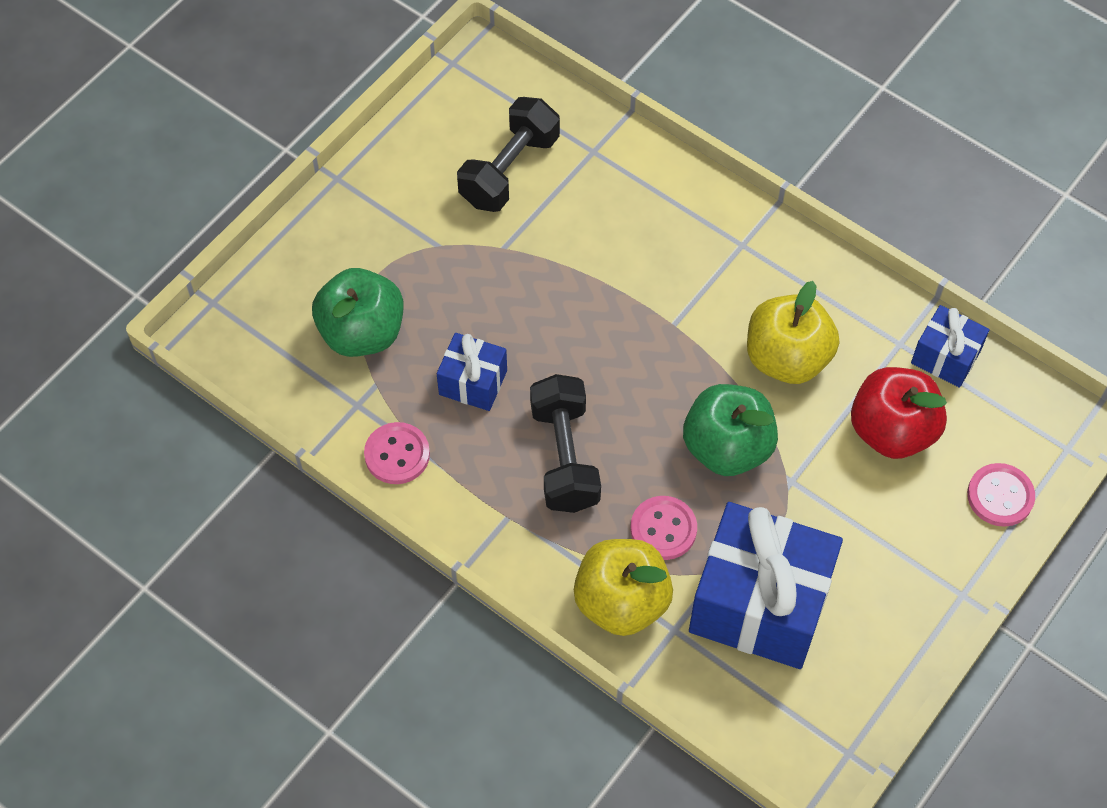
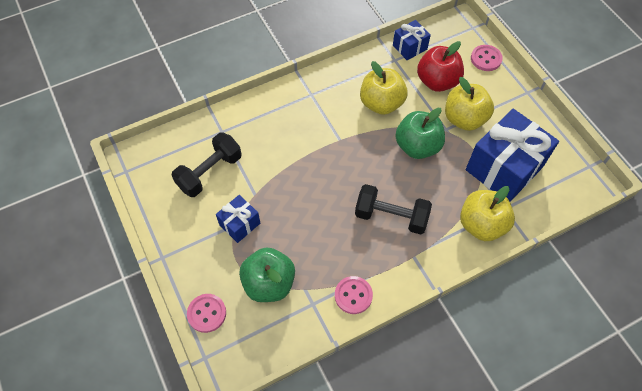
camera: 65 degrees left, 0 degrees up
blue gift [437,333,507,411] -> blue gift moved to [216,195,260,243]
black dumbbell [457,97,560,212] -> black dumbbell turned 75 degrees clockwise [172,133,242,197]
pink button [630,496,697,560] -> pink button moved to [187,294,226,333]
none -> yellow apple [445,77,494,131]

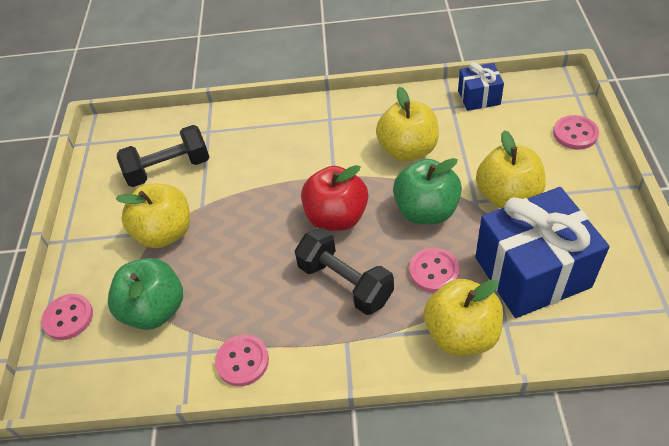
camera: 30 degrees right, 10 degrees down
blue gift [216,195,260,243] -> yellow apple [116,184,190,248]
red apple [417,41,464,92] -> red apple moved to [301,165,368,231]
none -> pink button [409,248,459,293]

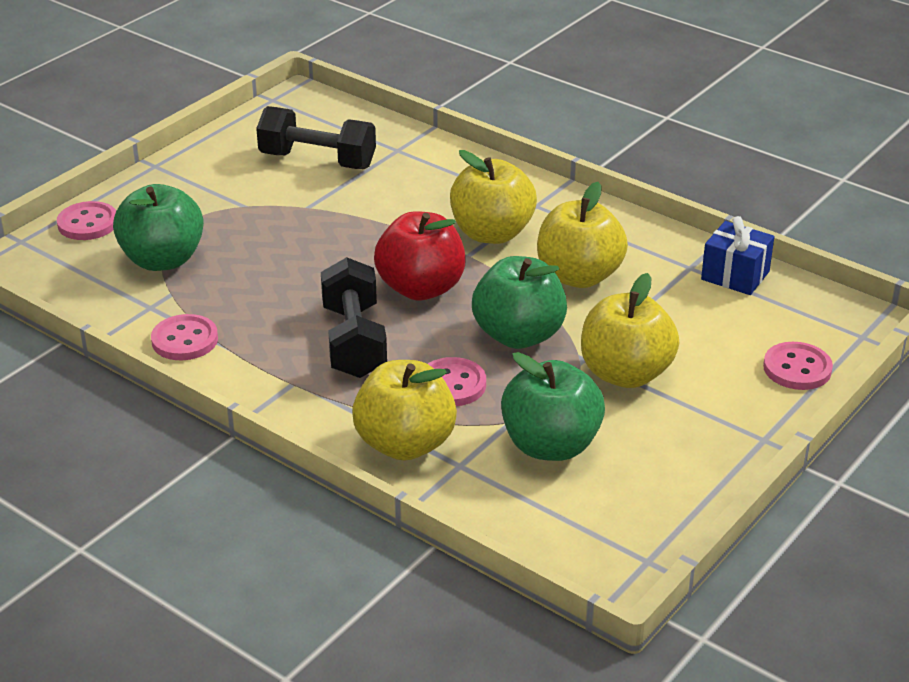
camera: 35 degrees right, 15 degrees down
yellow apple [116,184,190,248] -> yellow apple moved to [450,150,537,244]
blue gift [475,187,610,318] -> green apple [501,352,605,461]

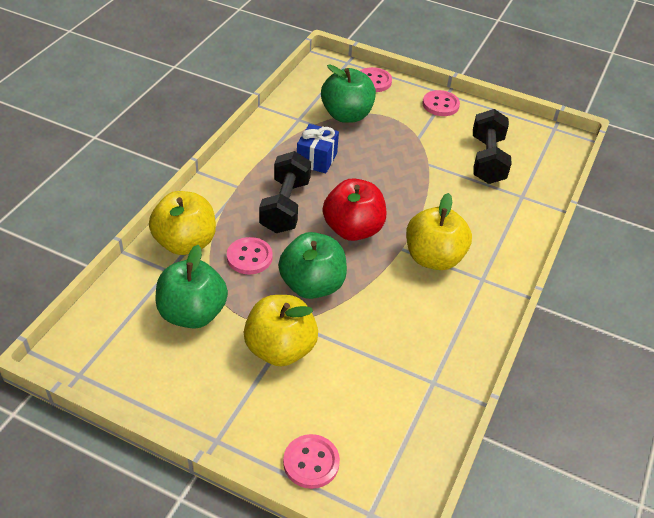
camera: 75 degrees right, 10 degrees up
pink button [151,314,218,360] -> pink button moved to [423,90,460,116]
black dumbbell [321,257,387,378] -> black dumbbell turned 60 degrees counterclockwise [259,151,311,233]
yellow apple [537,182,628,288] -> none
blue gift [701,216,774,295] -> blue gift moved to [297,124,339,173]

